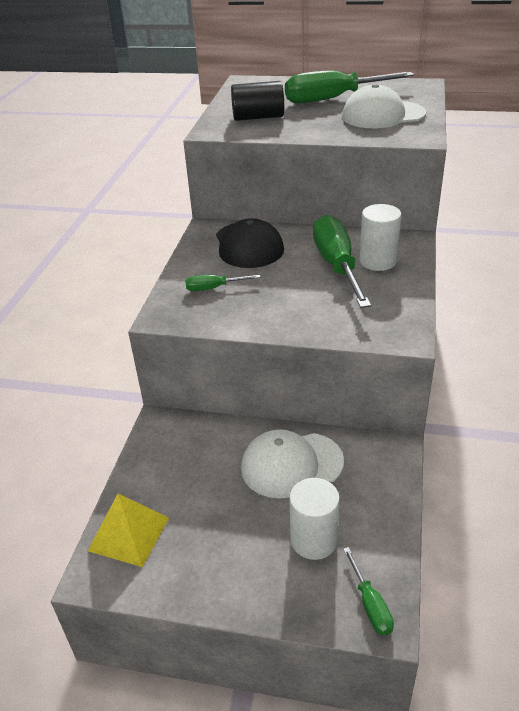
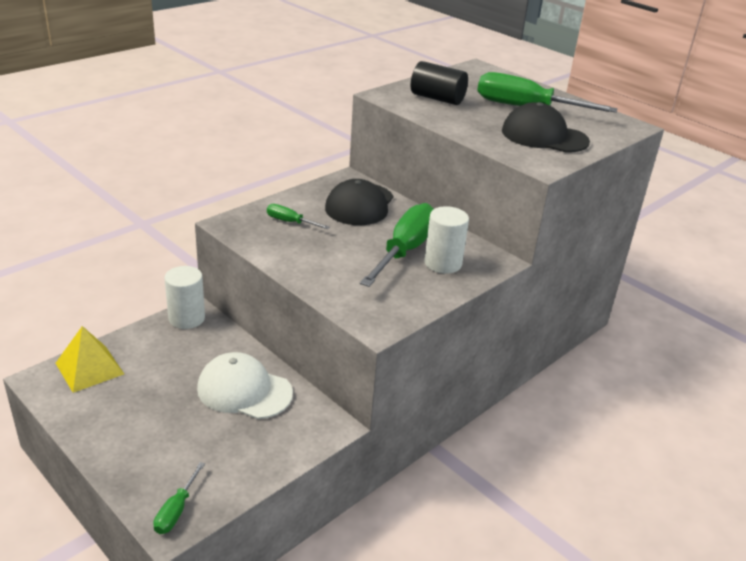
camera: 30 degrees right, 5 degrees down
white cylinder [289,478,340,560] -> white cylinder moved to [165,266,205,329]
white cap [342,84,426,129] -> black cap [502,102,590,153]

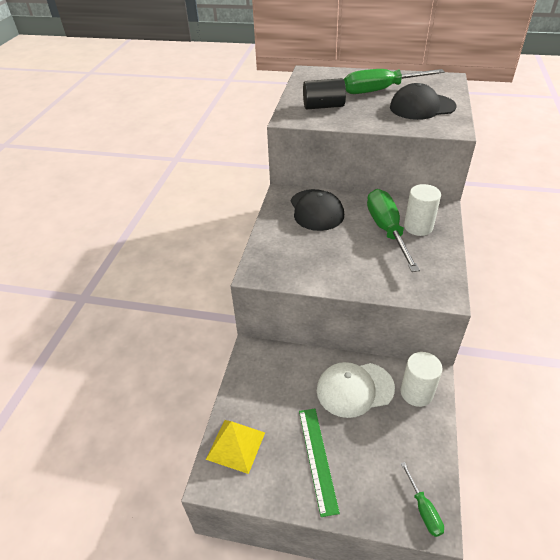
camera: 30 degrees left, 10 degrees up
white cylinder [165,266,205,329] -> white cylinder moved to [401,352,443,407]
green screwdriver [267,204,330,229] -> none
none -> green ruler [299,409,340,517]

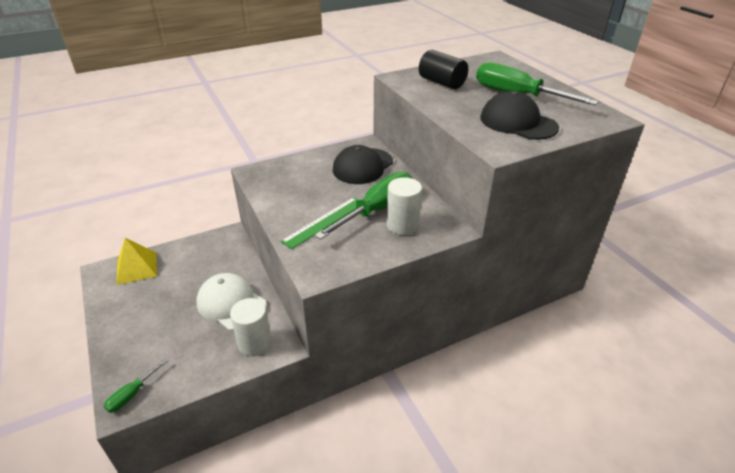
camera: 50 degrees right, 5 degrees down
green ruler [299,409,340,517] -> green ruler moved to [281,197,358,249]

